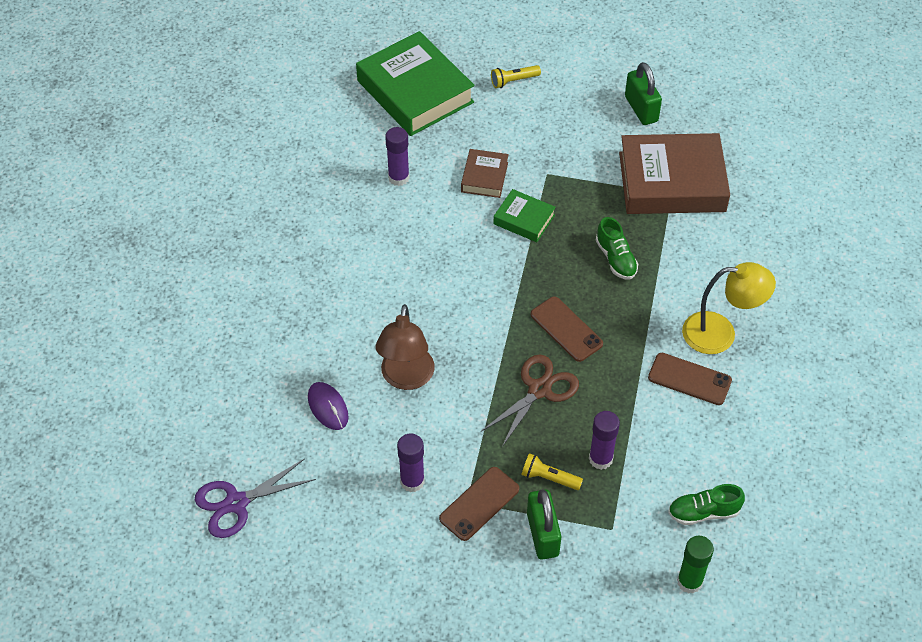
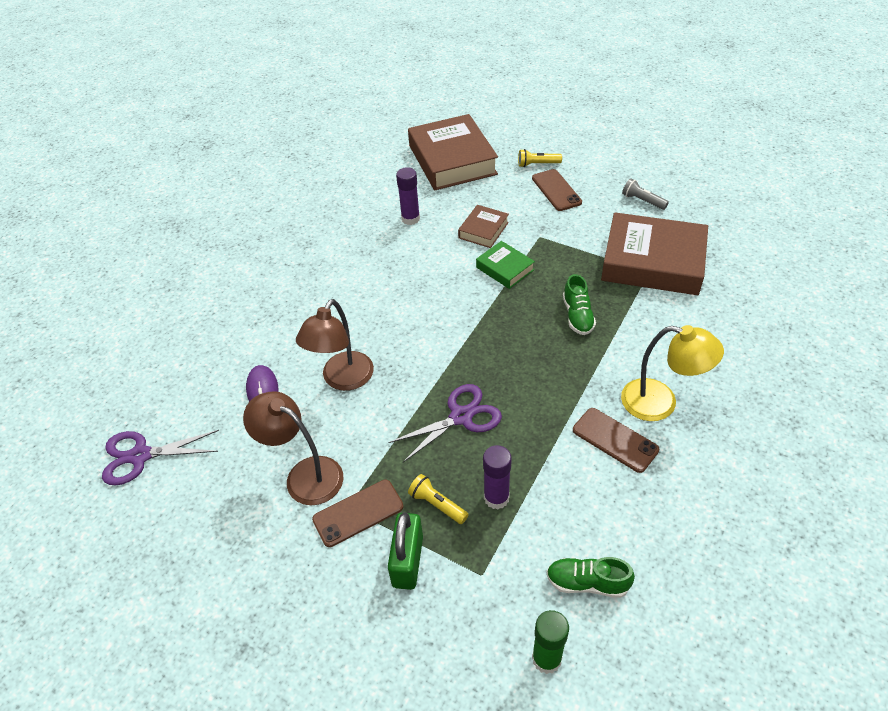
camera: 20 degrees right, 5 degrees down
green book [356,31,474,136] -> brown book [408,114,498,190]
purple glue stick [397,433,425,492] -> brown lamp [243,391,343,505]
brown scissors [481,355,579,447] -> purple scissors [388,384,502,462]
brown phone [530,296,603,362] -> brown phone moved to [532,169,582,211]
green padlock [625,62,662,125] -> grey flashlight [622,178,669,210]

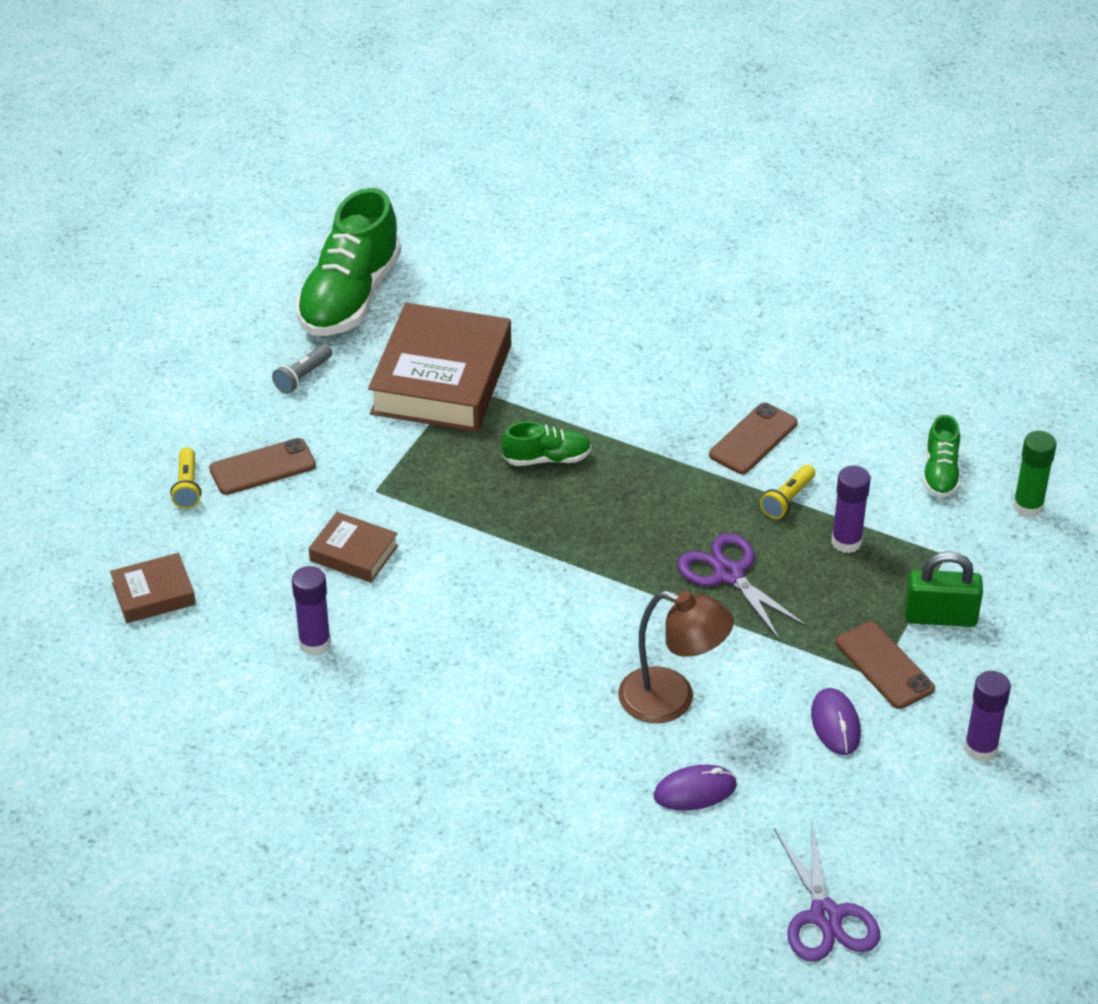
camera: 95 degrees left, 5 degrees down
brown lamp [243,391,343,505] -> purple mouse [811,688,861,755]
brown book [408,114,498,190] -> brown book [110,553,196,623], size x0.49
yellow flashlight [408,474,468,524] -> yellow flashlight moved to [760,465,815,519]
green book [476,241,535,289] -> none
yellow lamp [621,325,724,421] -> none
none -> green shoe [296,188,401,336]
none -> purple glue stick [964,671,1011,762]

